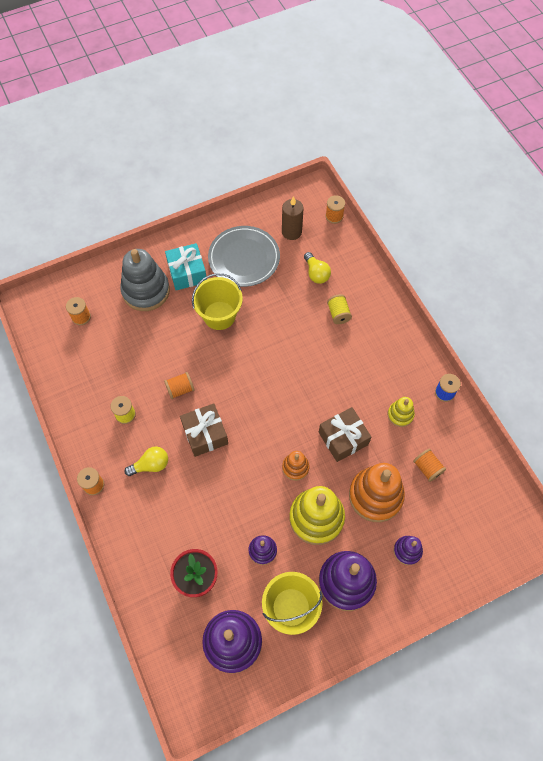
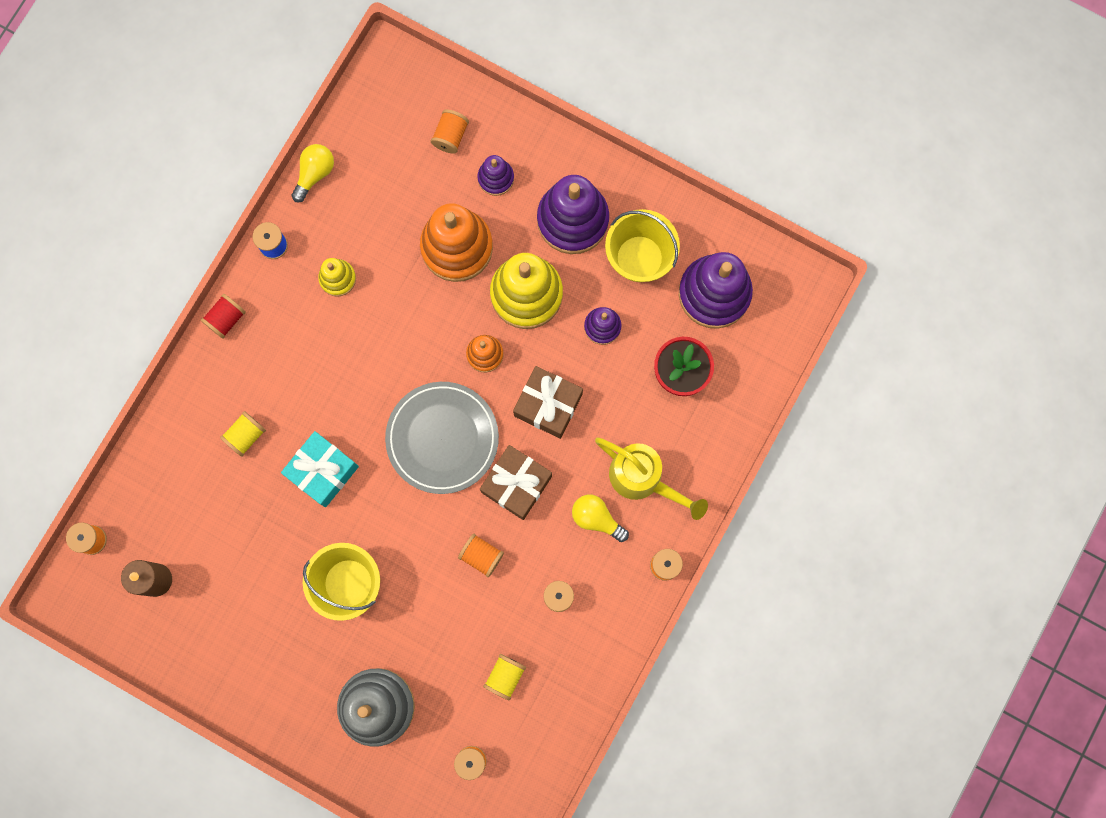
camera: 125 degrees left, 15 degrees up
turquoise gift [165,243,207,290] -> turquoise gift moved to [281,431,359,507]
grey plate [208,226,280,287] -> grey plate moved to [385,382,499,494]
yellow light bulb [304,252,331,284] -> yellow light bulb moved to [291,144,334,202]
brown gift [319,407,371,462] -> brown gift moved to [513,366,583,439]
orange spool [413,449,446,482] -> orange spool moved to [431,109,469,154]
none -> red spool [201,294,246,339]
none -> yellow spool [483,654,526,700]
none -> yellow watering can [595,437,708,520]

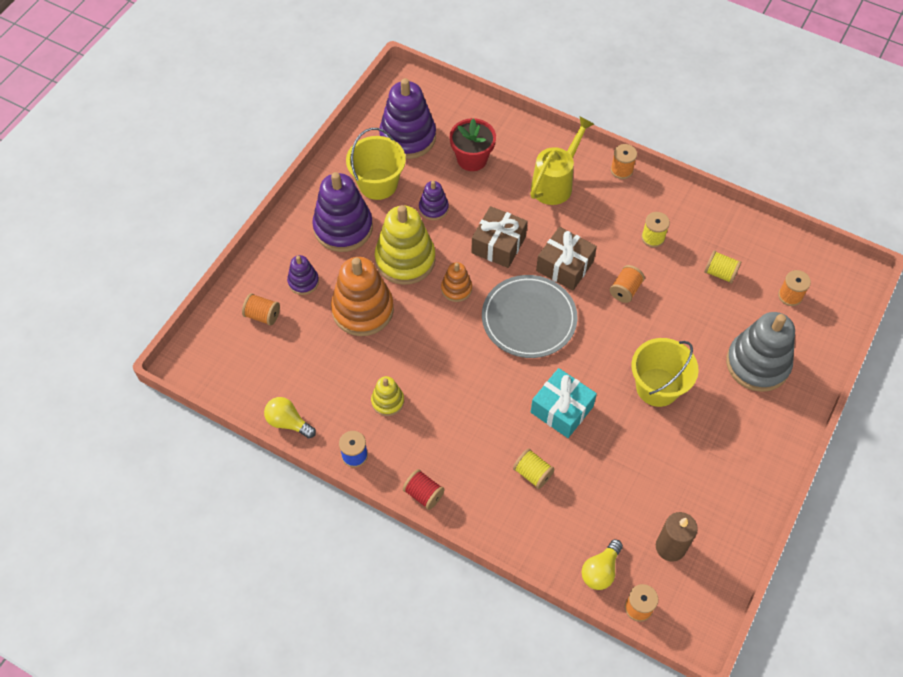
camera: 90 degrees left, 20 degrees down
yellow light bulb [572,495,629,542] -> yellow light bulb moved to [582,539,623,590]

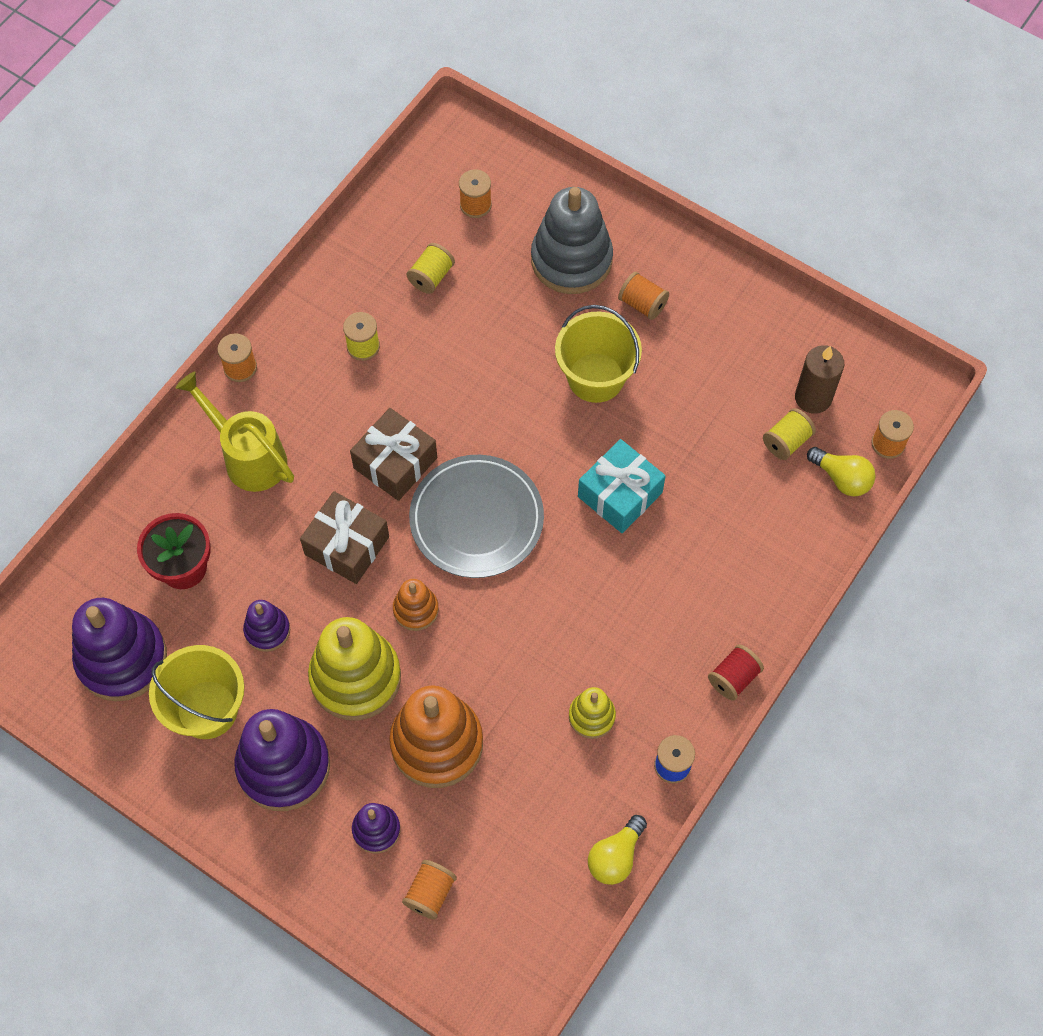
camera: 85 degrees left, 5 degrees up
yellow spool [513,448,555,489] -> yellow spool moved to [763,408,816,460]
orange spool [610,265,645,303] -> orange spool moved to [618,272,669,320]

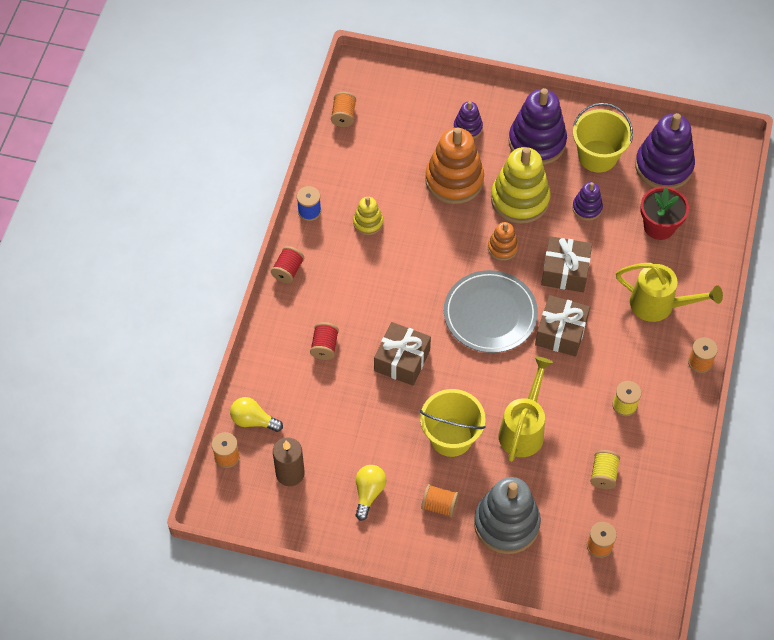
camera: 160 degrees right, 5 degrees down
orange spool [402,860,457,920] -> orange spool moved to [331,92,356,127]
turquoise gift [578,439,666,533] -> brown gift [374,322,431,386]
yellow light bulb [588,815,647,885] -> yellow light bulb moved to [355,465,386,521]
yellow spool [763,408,816,460] -> none
none -> red spool [310,322,339,360]
none -> yellow watering can [499,356,553,462]

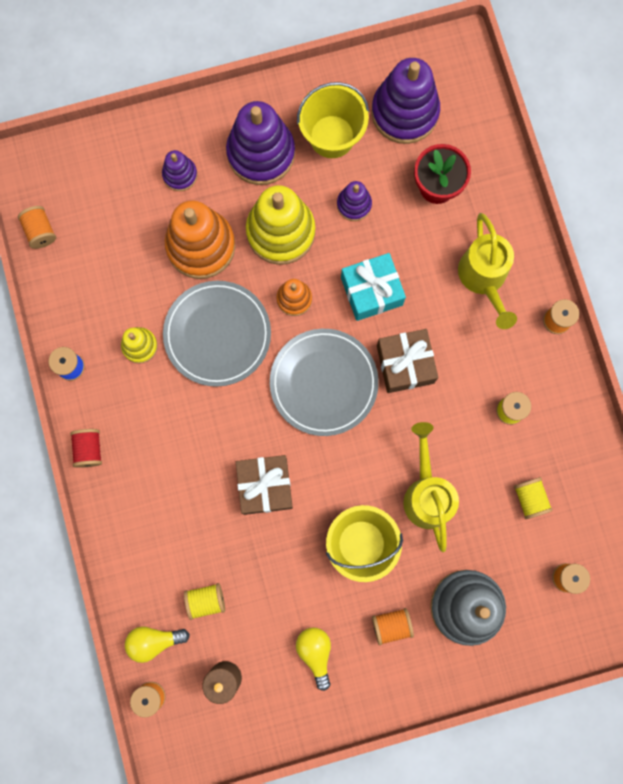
camera: 30 degrees left, 20 degrees up
red spool [310,322,339,360] -> none
brown gift [541,236,592,292] -> turquoise gift [341,253,406,321]
yellow watering can [616,263,723,322] -> yellow watering can turned 90 degrees clockwise [458,213,517,329]
none -> grey plate [163,281,271,387]
none -> yellow spool [184,583,225,620]

